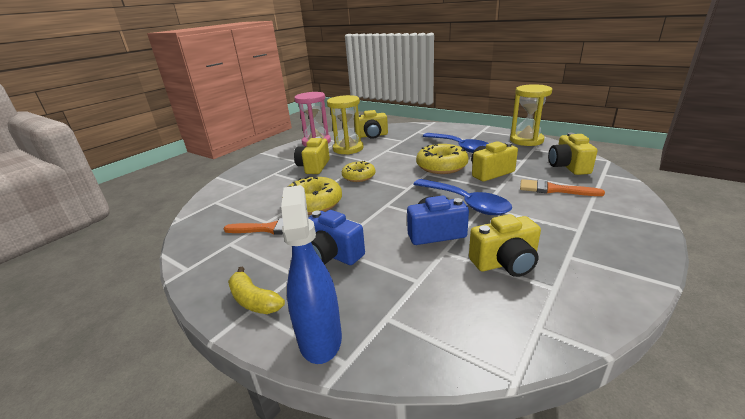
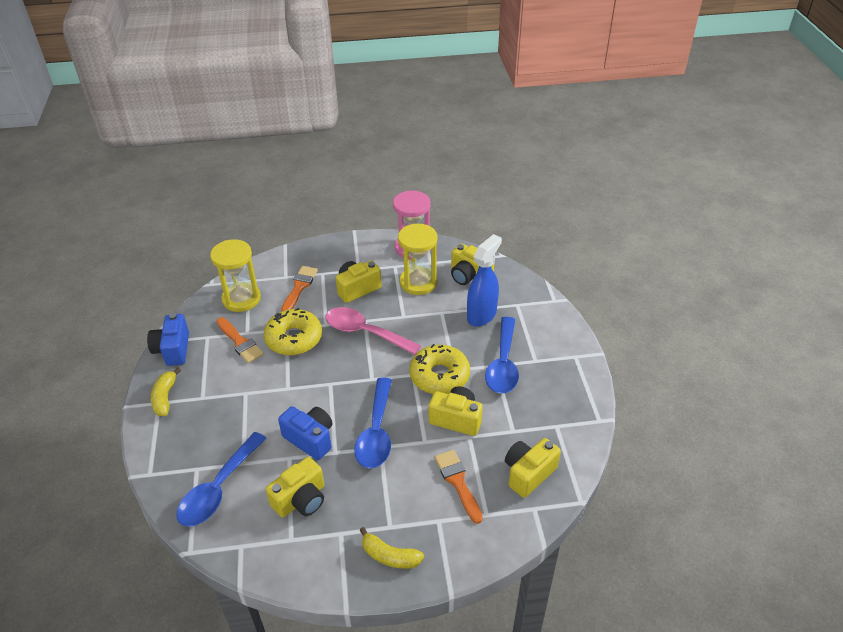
camera: 45 degrees right, 15 degrees up
blue spray bottle [281,185,342,364] -> blue spray bottle moved to [467,234,502,327]
blue camera [308,210,365,265] -> blue camera moved to [147,313,189,366]
yellow donut [342,161,375,182] -> pink spoon [326,307,421,355]
yellow camera [469,214,541,277] -> yellow camera turned 75 degrees counterclockwise [266,457,324,517]
yellow hourglass [510,84,552,146] -> yellow hourglass moved to [210,239,261,312]
none -> blue spoon [176,432,267,527]
none -> orange brush [281,266,318,312]
none -> yellow banana [360,527,424,569]

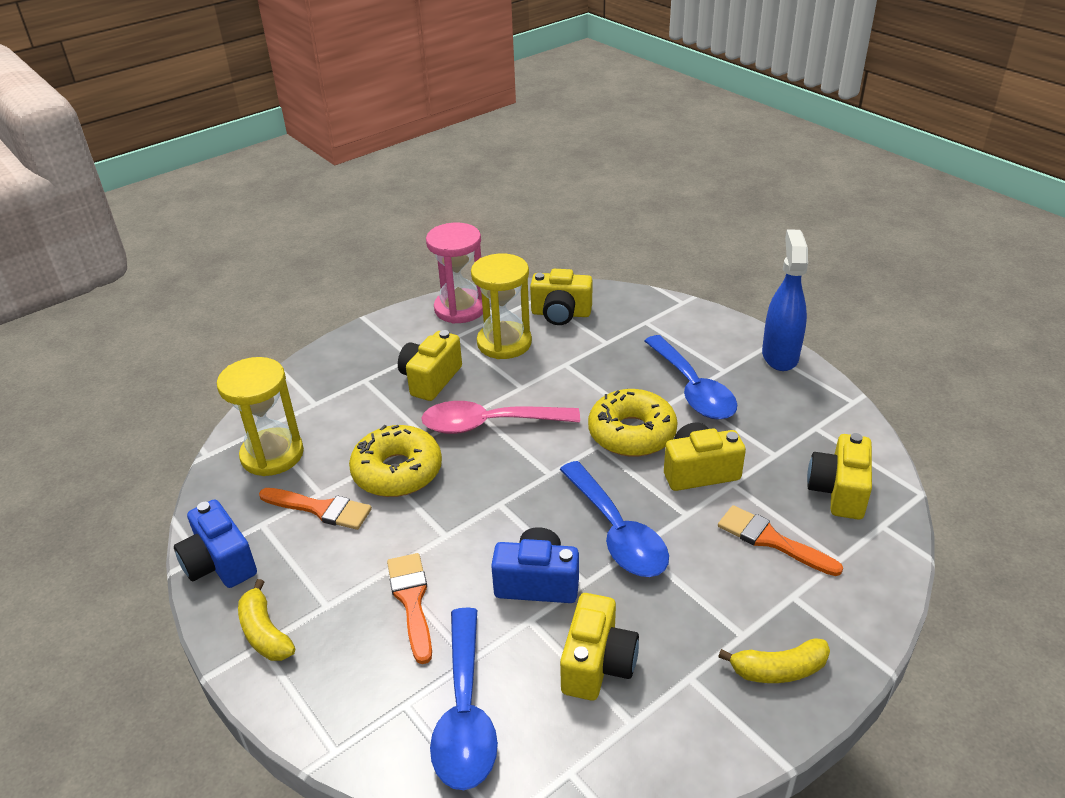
camera: 30 degrees left, 5 degrees down
orange brush [281,266,318,312] -> orange brush moved to [387,553,432,664]
blue spray bottle [467,234,502,327] -> blue spray bottle moved to [762,230,808,371]

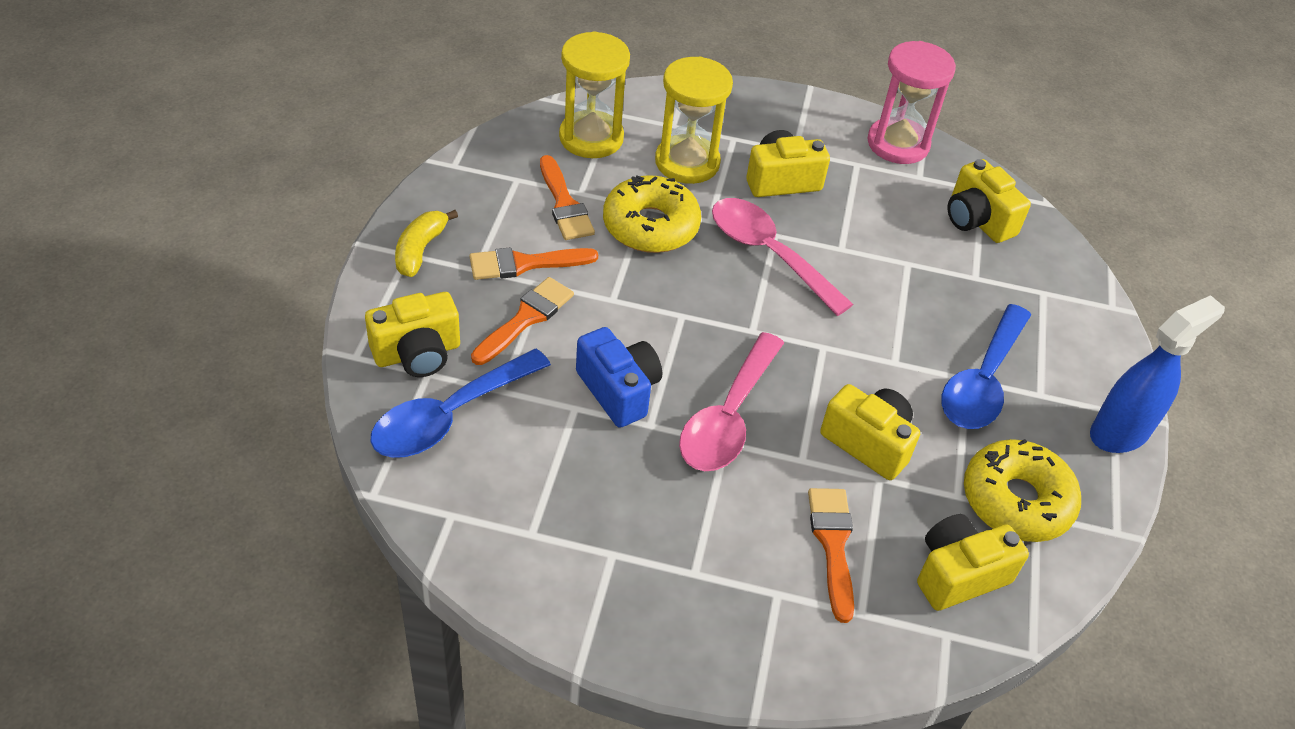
camera: 45 degrees right, 10 degrees up
blue camera [174,499,257,588] -> none
yellow hourglass [471,253,532,359] -> yellow hourglass moved to [655,56,733,184]
blue spoon [560,461,669,577] -> pink spoon [679,332,784,471]
yellow camera [560,593,639,701] -> yellow camera moved to [365,292,460,377]
yellow donut [588,389,678,457] -> yellow donut moved to [964,439,1081,542]
yellow banana [718,638,830,683] -> none
none -> orange brush [470,247,598,280]

